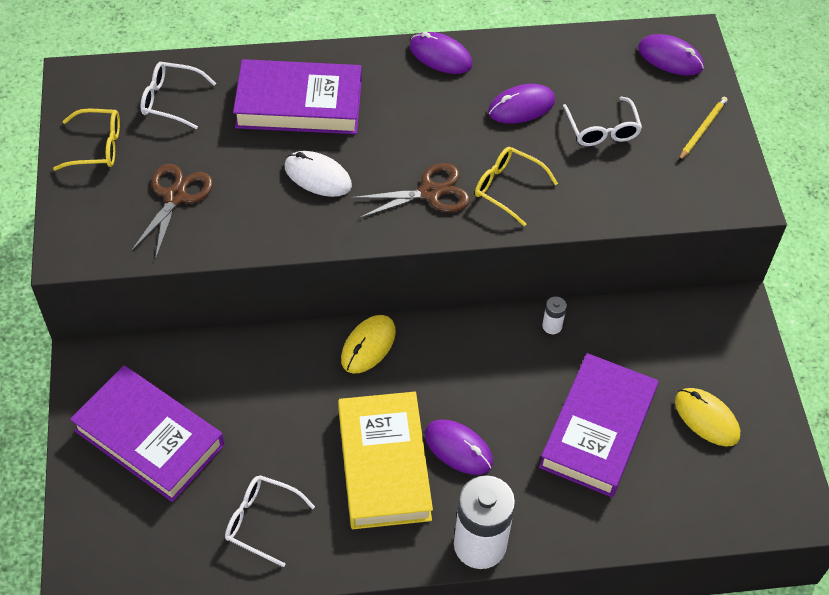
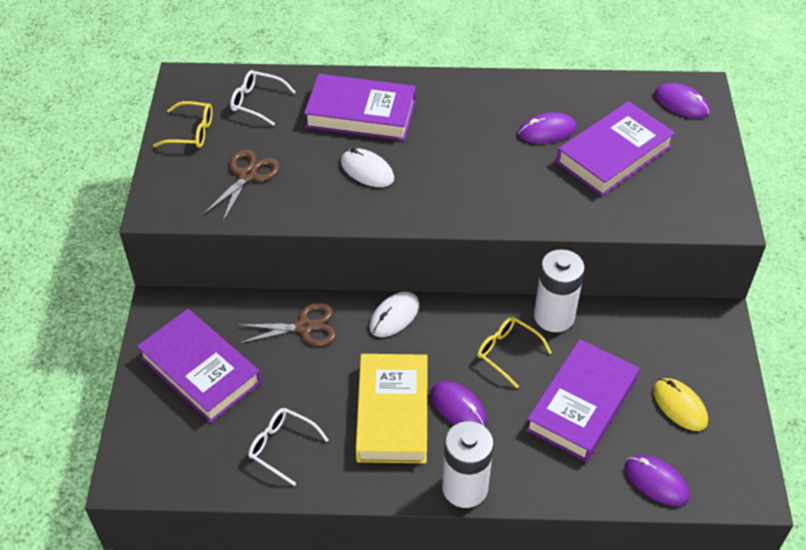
camera: 10 degrees right, 5 degrees down
yellow mouse [341,315,396,374] -> white mouse [369,292,419,337]
brown scissors [351,163,470,219] -> brown scissors moved to [238,303,336,346]
purple mouse [410,32,473,74] -> purple mouse moved to [625,455,690,506]
yellow glasses [475,147,558,226] -> yellow glasses moved to [477,317,552,388]
white battery [542,296,567,334] -> white battery [534,249,585,332], size x2.38
white glasses [563,96,642,146] -> purple book [556,101,675,196]
yellow pencil [679,97,728,161] -> none

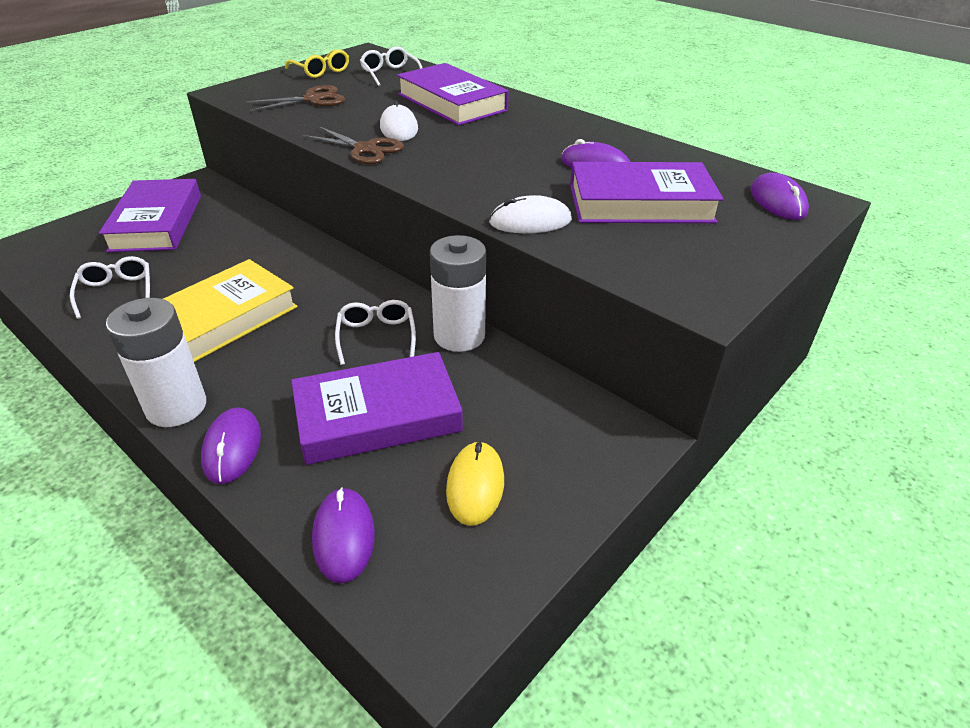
camera: 40 degrees right, 10 degrees down
brown scissors [238,303,336,346] -> brown scissors moved to [302,126,404,164]
white mouse [369,292,419,337] -> white mouse moved to [489,195,572,233]
purple mouse [431,381,487,426] -> purple mouse moved to [201,407,261,484]
yellow glasses [477,317,552,388] -> white glasses [335,300,416,365]

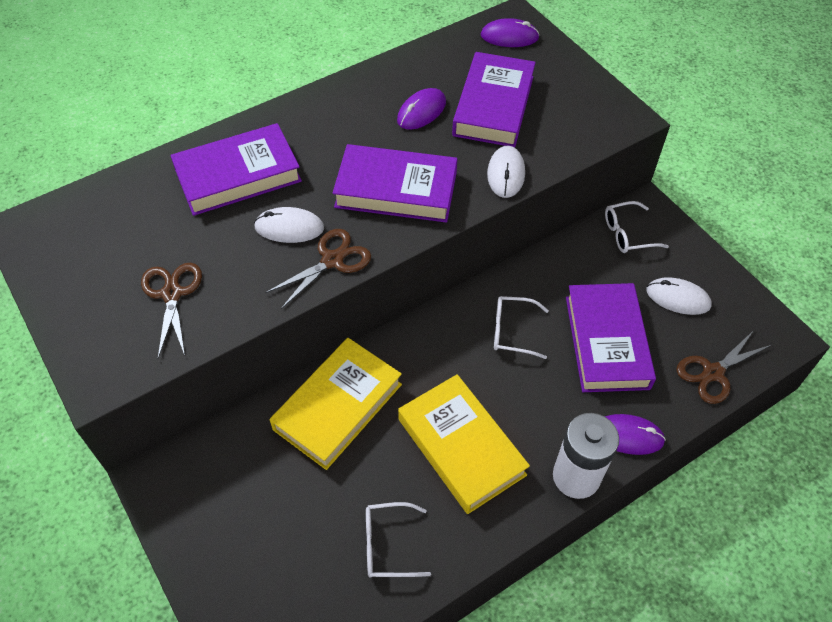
camera: 75 degrees left, 15 degrees up
purple book [99,179,201,252] -> purple book moved to [333,144,457,222]
yellow glasses [285,50,349,78] -> none
purple mouse [312,487,375,583] -> brown scissors [677,330,771,404]
white glasses [360,46,422,86] -> white glasses moved to [605,201,669,253]
white battery [430,235,486,352] -> none
yellow mouse [446,441,504,526] -> white mouse [646,277,712,315]
none -> yellow book [270,338,402,470]

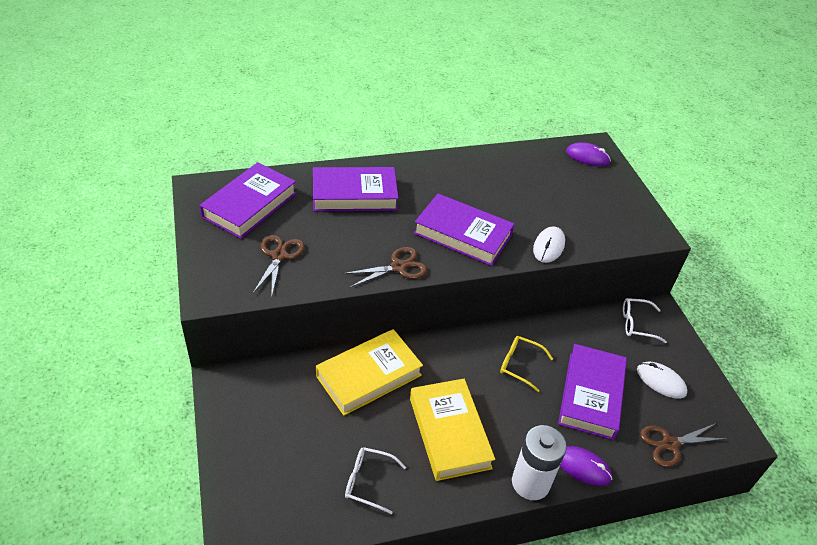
camera: 15 degrees right, 10 degrees down
white mouse [254,207,324,243] -> none
purple mouse [397,88,446,130] -> none
purple book [452,52,536,147] -> purple book moved to [200,162,296,239]
white glasses [494,296,549,359] -> yellow glasses [500,336,553,392]

